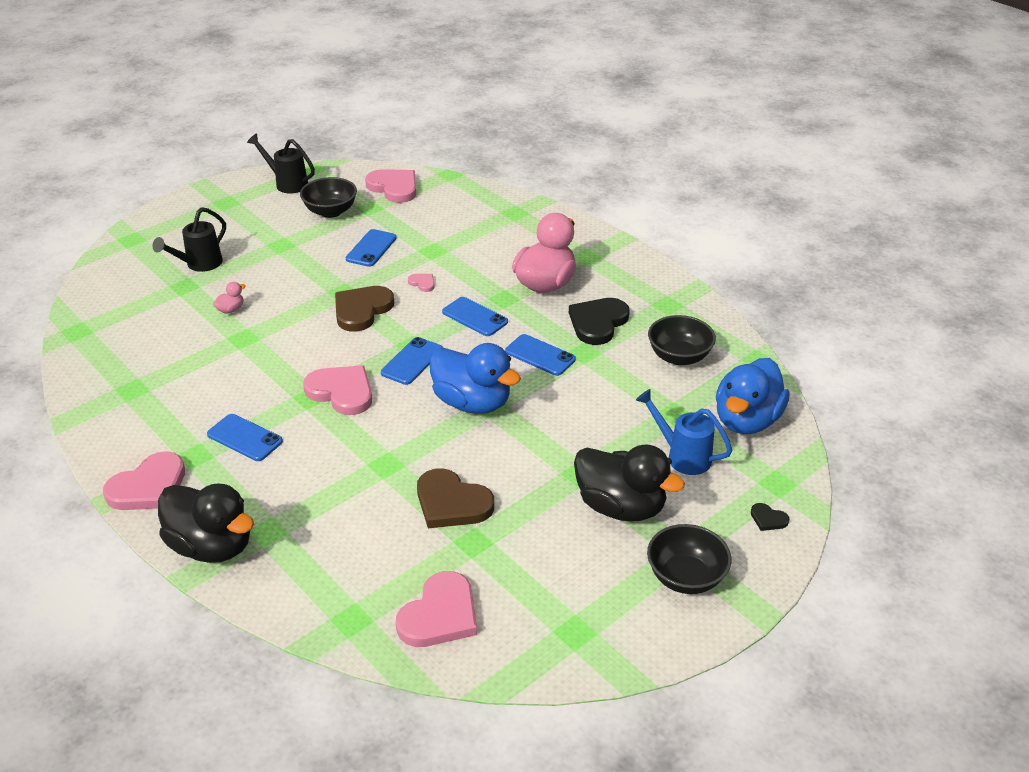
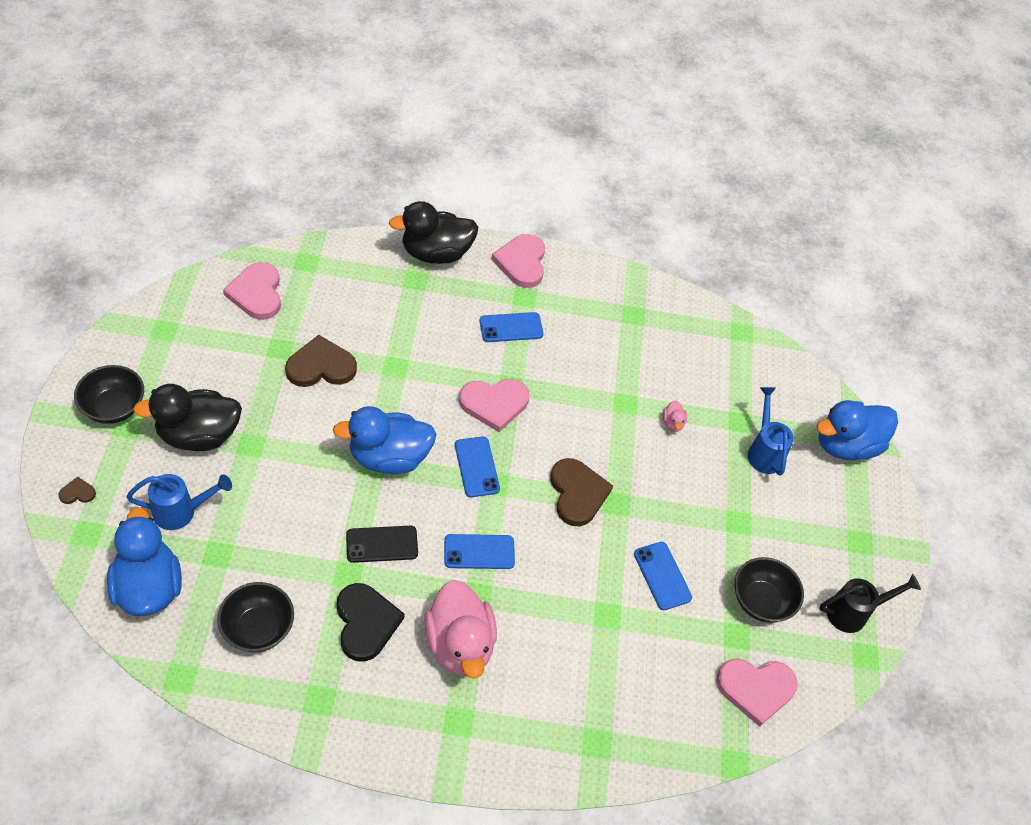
camera: 130 degrees right, 15 degrees up
black watering can [152,207,226,272] -> blue watering can [747,387,794,475]
pink heart [408,274,435,292] -> none
blue phone [505,334,576,376] -> black phone [346,526,418,563]
black heart [751,503,789,531] -> brown heart [58,477,96,504]
none -> blue duck [817,400,898,460]

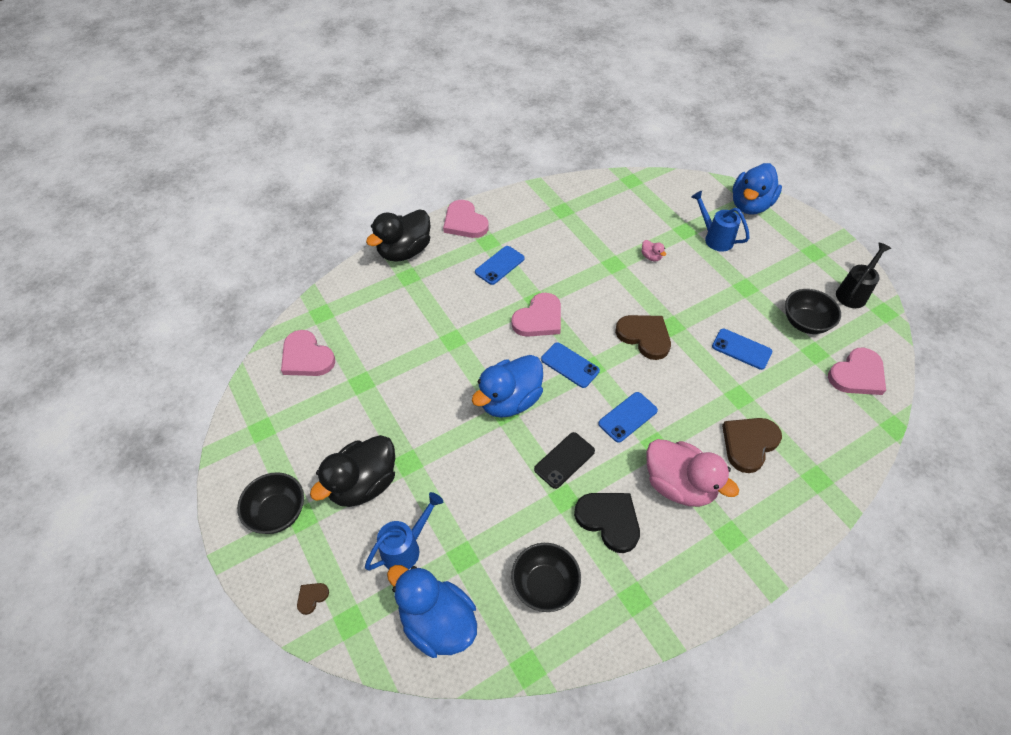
camera: 30 degrees left, 0 degrees up
brown heart [285,335,357,387] -> brown heart moved to [722,418,782,473]

